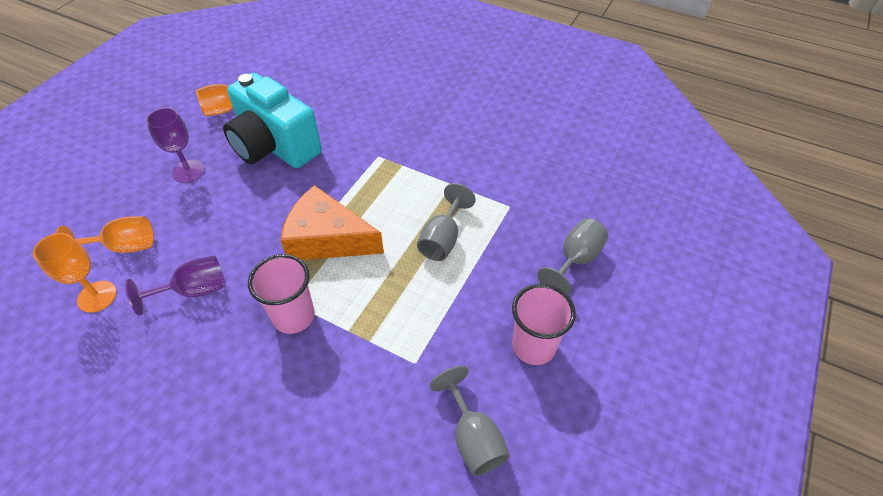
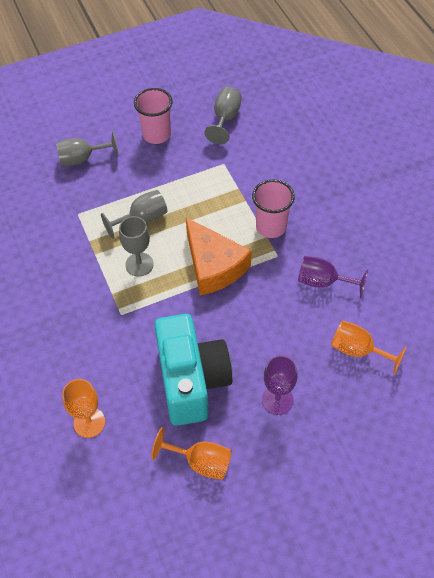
camera: 140 degrees left, 5 degrees up
orange goblet [33,233,117,313] -> orange goblet moved to [62,379,105,438]
none -> grey goblet [119,216,154,276]

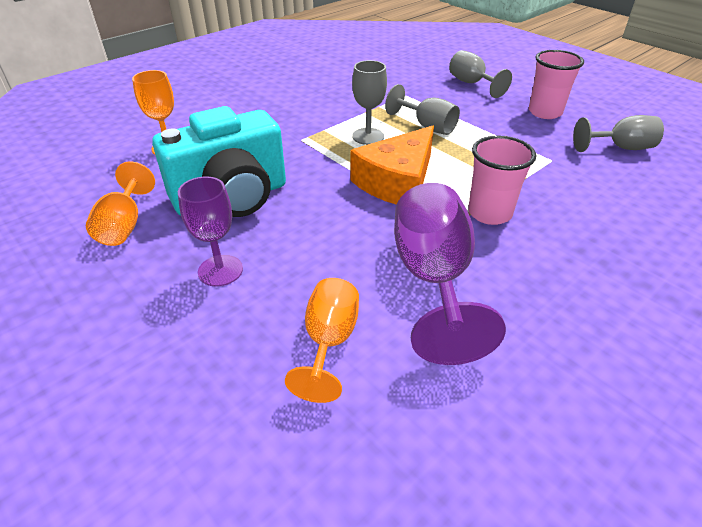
camera: 70 degrees right, 15 degrees down
purple goblet [298,256,368,298] -> purple goblet [394,183,506,365], size x1.68

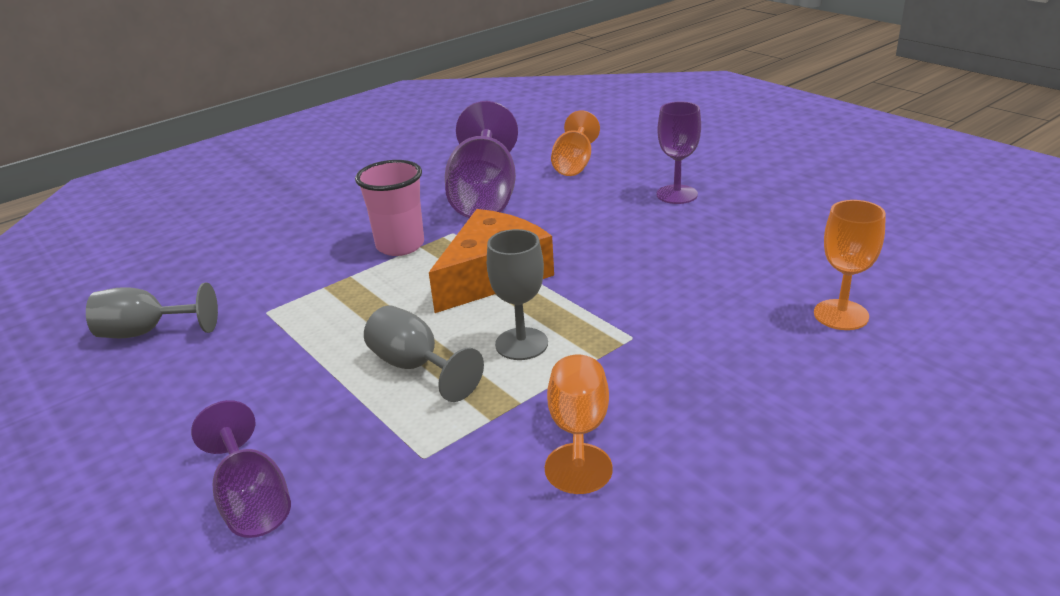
camera: 175 degrees left, 10 degrees down
orange goblet [86,162,155,246] -> orange goblet moved to [545,354,613,494]
turquoise camera [152,106,286,217] -> none
grey goblet [449,50,512,98] -> purple goblet [191,400,291,538]
pink cup [529,50,584,119] -> none

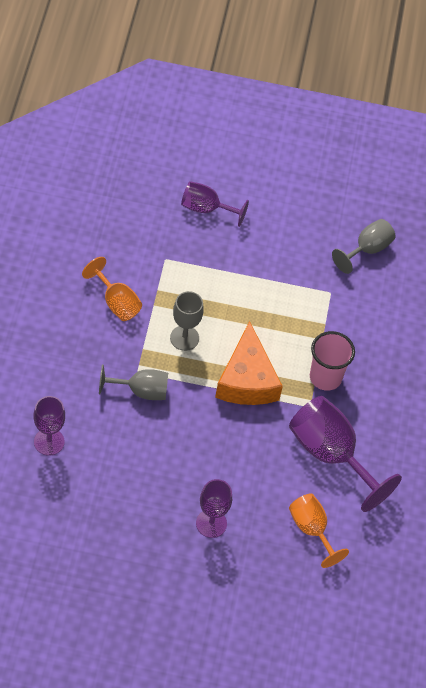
camera: 130 degrees right, 25 degrees up
grey goblet [364,305,484,402] -> grey goblet moved to [99,364,168,400]
orange goblet [814,200,886,330] -> purple goblet [34,396,65,456]

